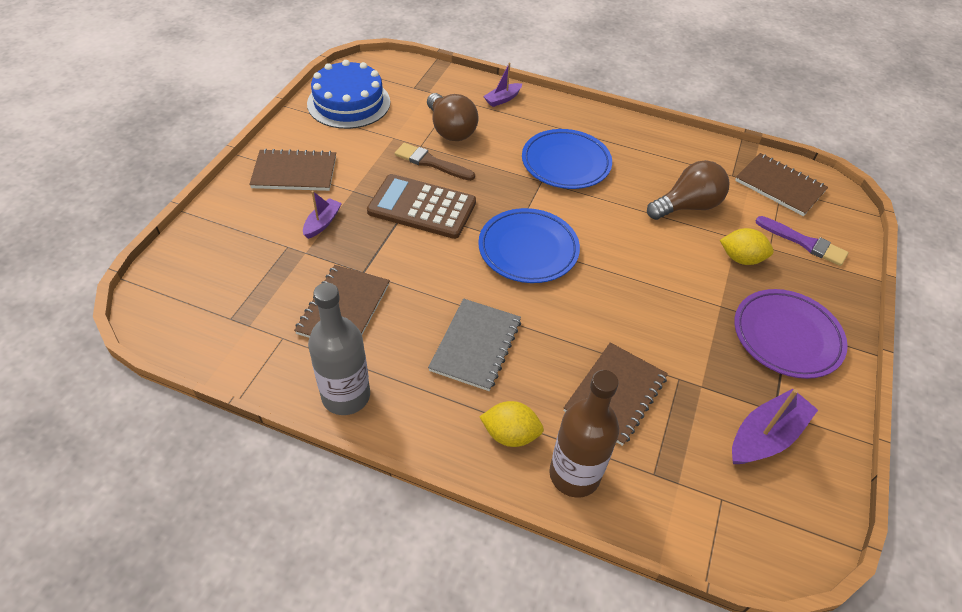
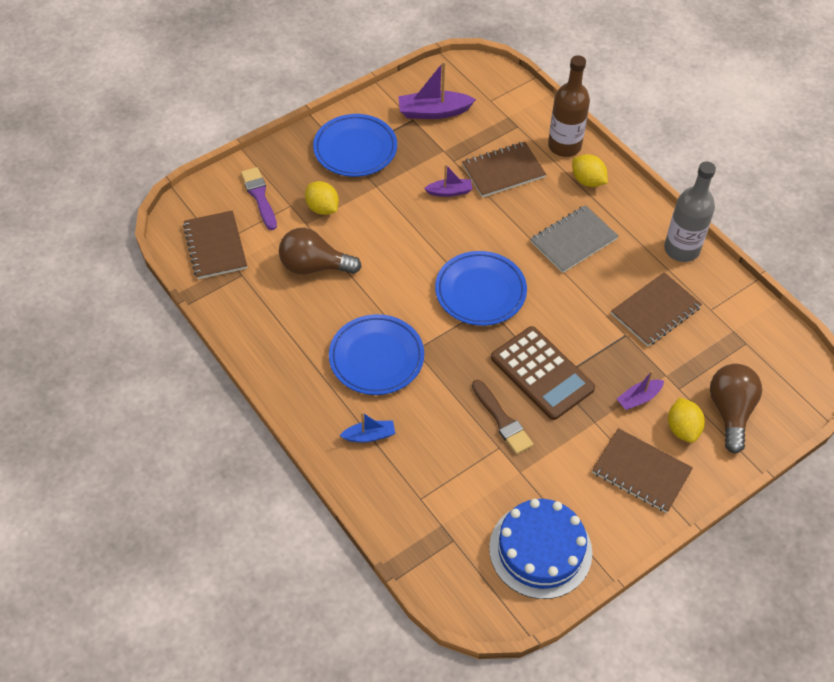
camera: 145 degrees left, 5 degrees up
brown light bulb [427,93,479,141] -> brown light bulb moved to [710,364,762,454]
purple boat [483,63,522,107] -> purple boat moved to [424,164,472,197]
purple plate [734,289,848,379] -> blue plate [313,114,397,177]
none -> blue boat [339,412,395,443]
none -> yellow lemon [668,397,705,443]

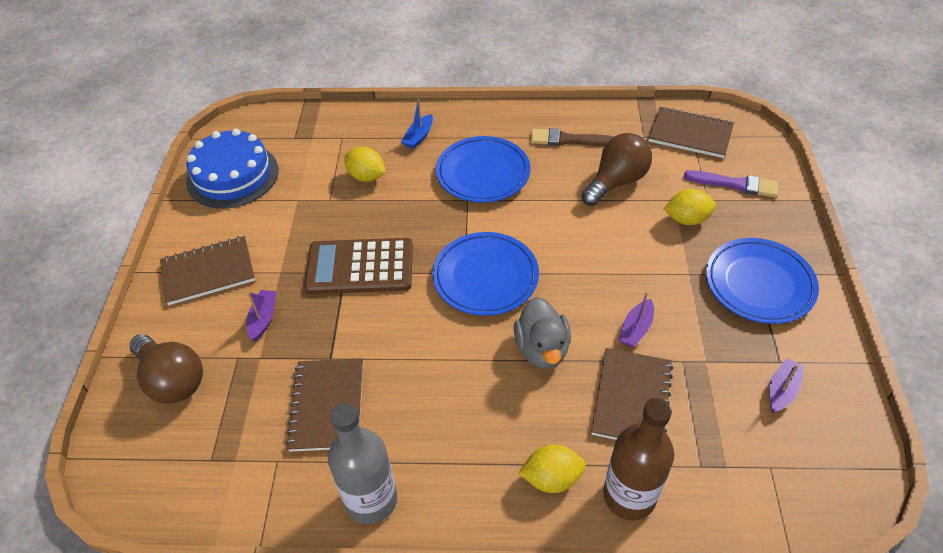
camera: 130 degrees right, 5 degrees down
purple boat [398,61,476,119] -> purple boat [769,358,804,413], size x0.59
brown brush [472,380,533,455] -> brown brush moved to [530,128,614,146]
grey notebook [530,205,618,273] -> none
yellow lemon [668,397,705,443] -> yellow lemon moved to [344,147,386,182]
none -> grey duck [514,297,571,369]

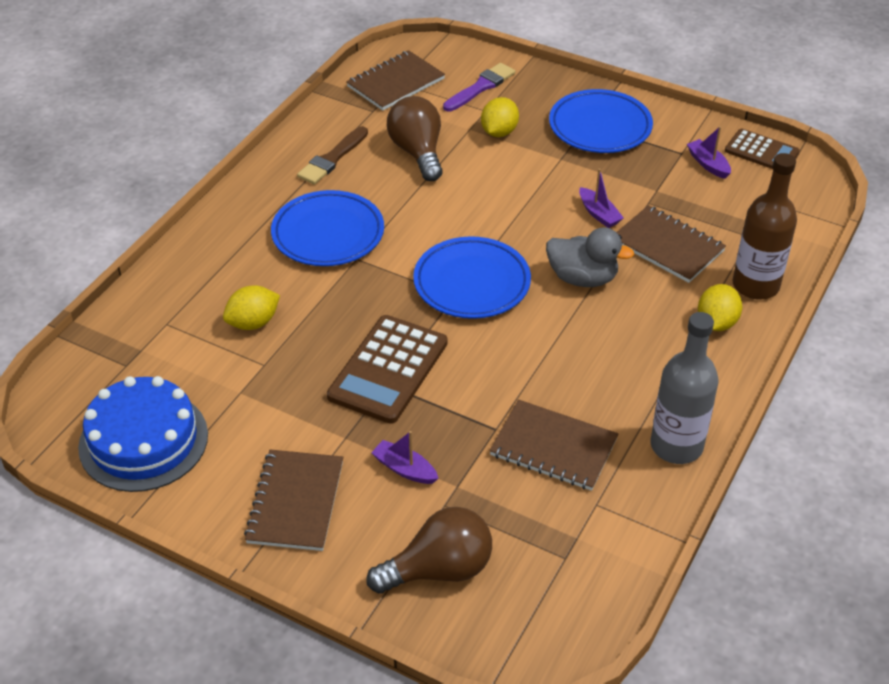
camera: 65 degrees left, 5 degrees down
blue boat [401,99,433,149] -> none
none -> brown calculator [725,129,800,169]

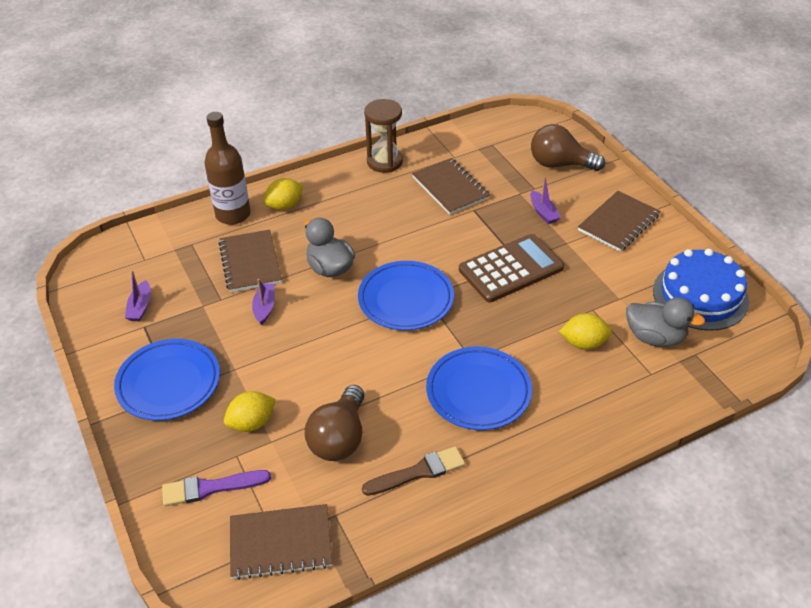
camera: 145 degrees left, 0 degrees up
grey bottle [650,312,719,464] -> brown hourglass [364,99,403,173]
brown calculator [725,129,800,169] -> none
none -> grey duck [626,297,705,347]

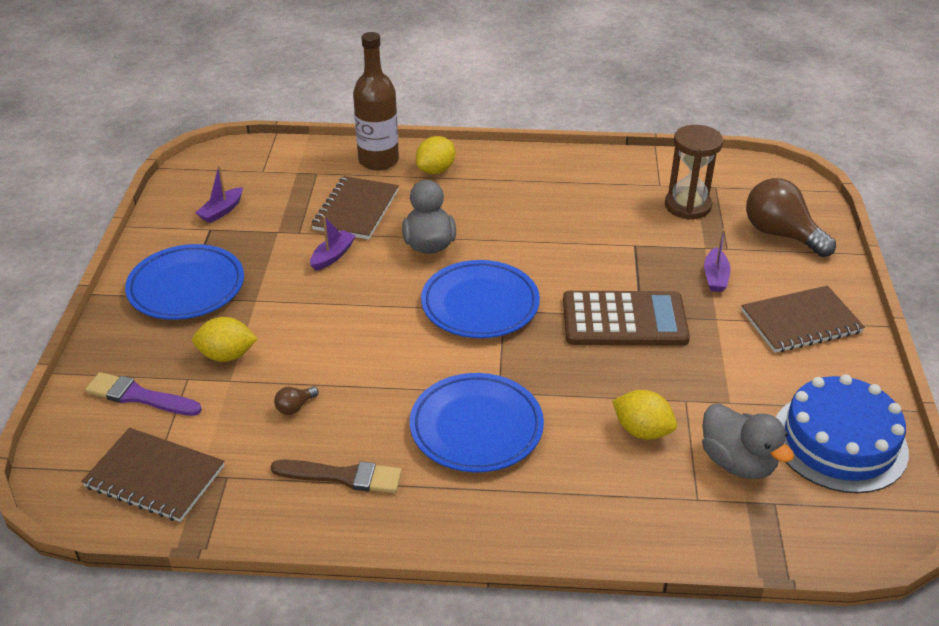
camera: 30 degrees right, 5 degrees down
yellow lemon [264,178,303,210] -> yellow lemon turned 45 degrees counterclockwise [416,136,455,174]
brown light bulb [305,385,364,461] -> brown light bulb [274,387,319,415], size x0.42
brown hourglass [364,99,403,173] -> brown hourglass moved to [665,125,723,220]
brown notebook [412,158,490,215] -> none

